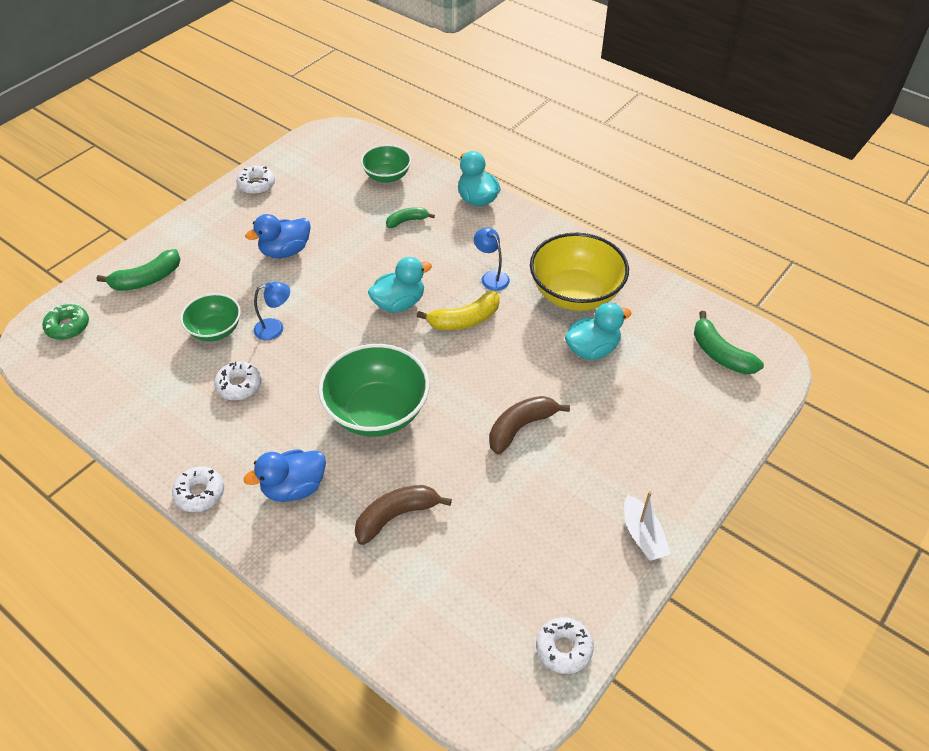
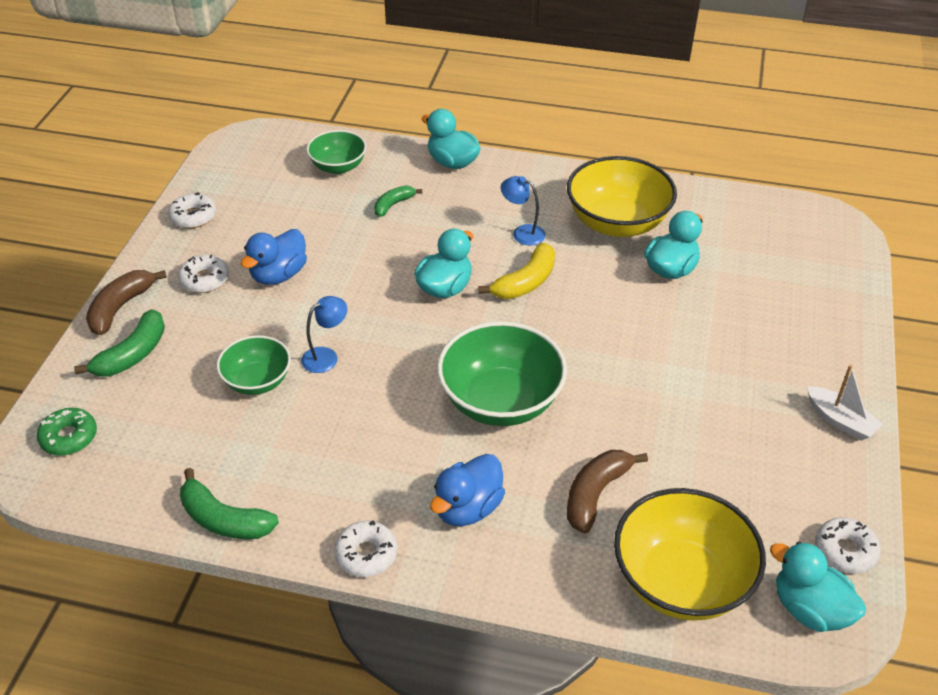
camera: 25 degrees left, 5 degrees down
white donut [214,361,261,400] -> white donut moved to [178,255,229,293]
brown banana [489,396,570,454] -> brown banana moved to [86,270,167,335]
green banana [694,311,764,374] -> green banana moved to [180,468,279,539]
none -> yellow bowl [614,488,766,620]
none -> turquoise duck [770,542,866,632]

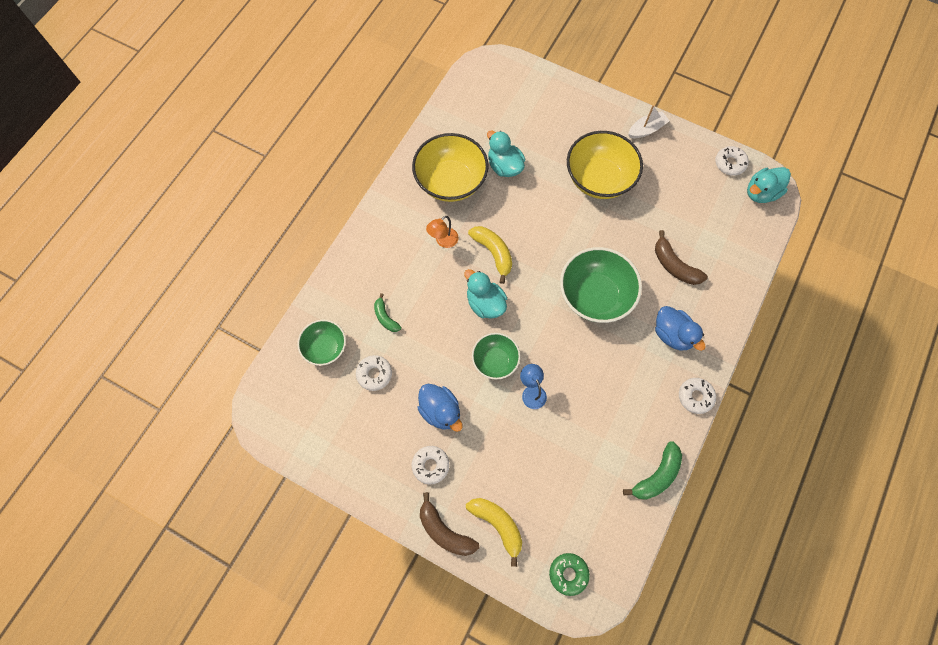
camera: 75 degrees left, 25 degrees up
green banana [74,309,165,377] -> yellow banana [466,498,522,567]
white donut [168,192,216,228] -> white donut moved to [356,355,392,391]
green bowl [217,335,291,395] -> green bowl moved to [472,333,520,380]
turquoise duck [421,109,480,169] -> none
blue lamp [501,176,545,246] -> orange lamp [426,216,459,248]
yellow bowl [614,488,766,620] -> yellow bowl moved to [567,131,643,199]

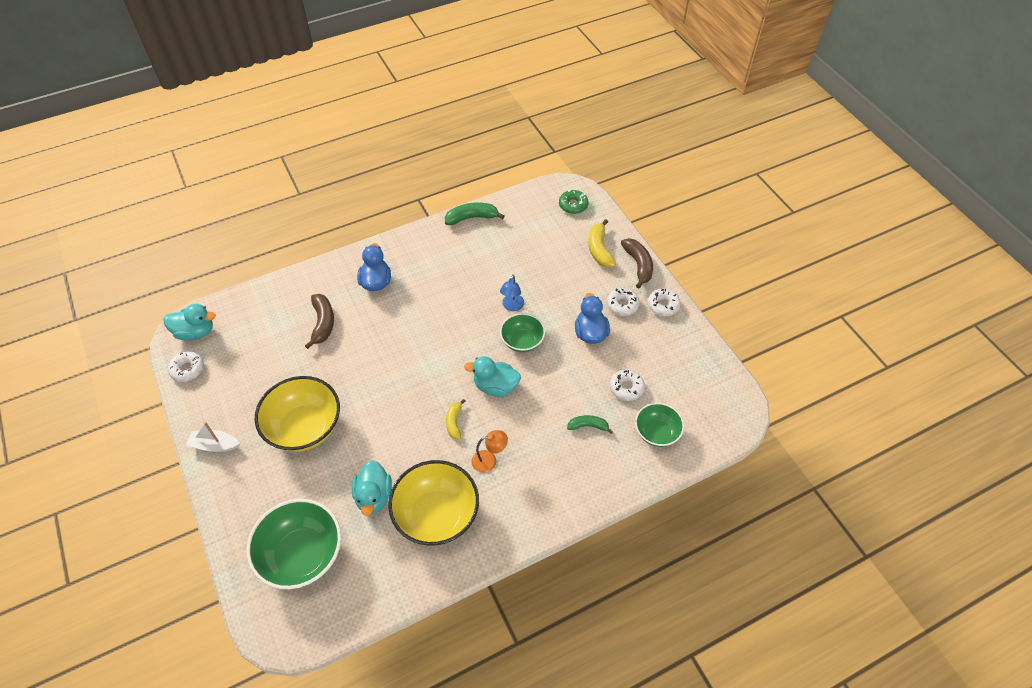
camera: 145 degrees left, 15 degrees down
green banana [374,293,401,332] -> green banana turned 90 degrees counterclockwise [567,415,613,434]
turquoise duck [464,269,507,319] -> turquoise duck turned 105 degrees clockwise [464,356,521,397]
yellow banana [468,226,512,284] -> yellow banana [446,399,466,439], size x0.64
green bowl [560,247,642,323] -> green bowl moved to [247,499,341,589]
white donut [679,378,716,414] -> white donut moved to [648,288,681,316]

